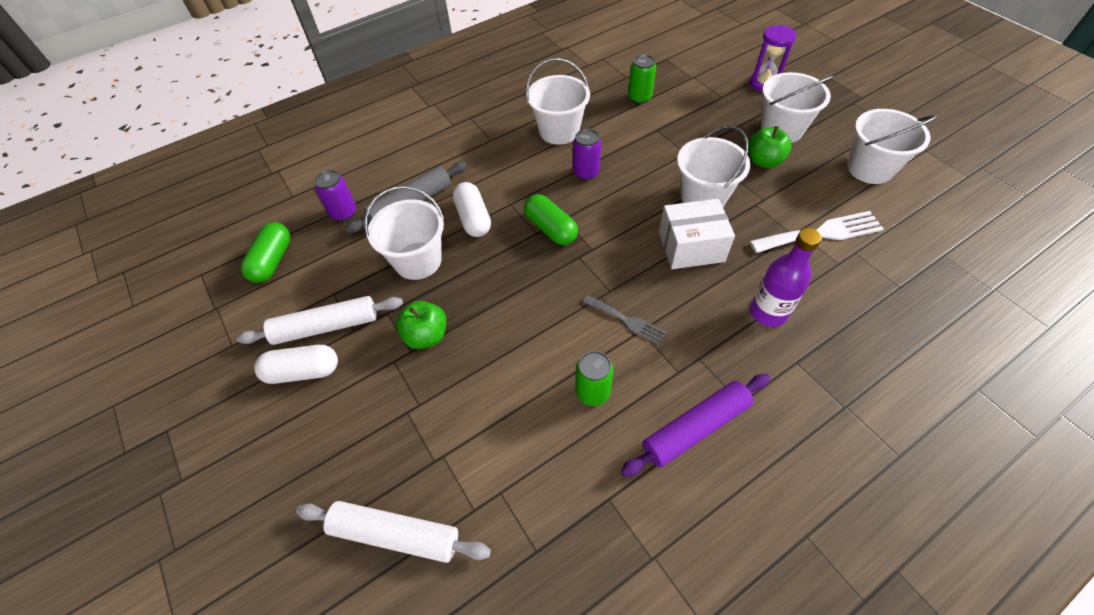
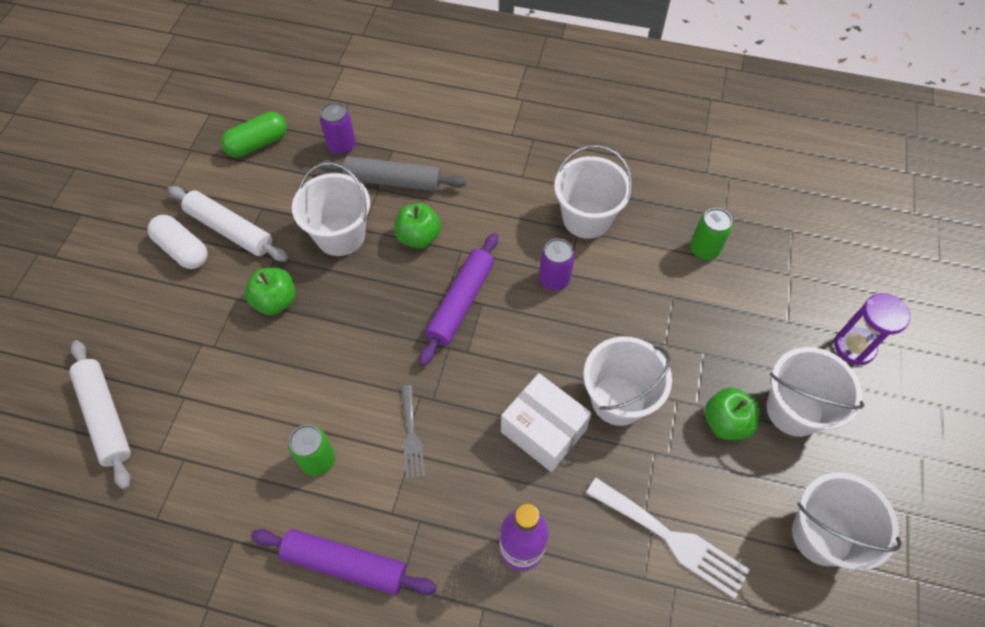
camera: 45 degrees right, 5 degrees up
white capsule [453,182,491,237] -> green apple [394,203,441,249]
green capsule [524,194,578,245] -> purple rolling pin [420,233,498,366]

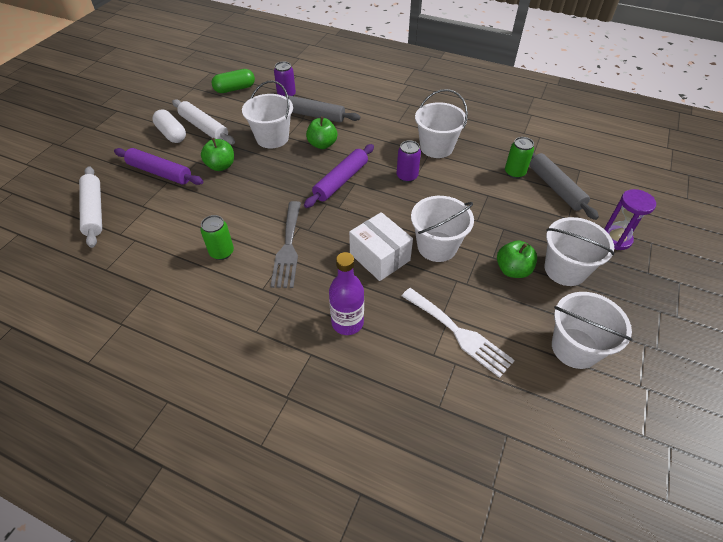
camera: 10 degrees right, 10 degrees down
purple rolling pin [251,529,437,595] -> purple rolling pin moved to [114,148,203,185]
grey fork [401,385,425,479] -> grey fork [271,201,301,288], size x1.66
none -> grey rolling pin [530,152,599,220]

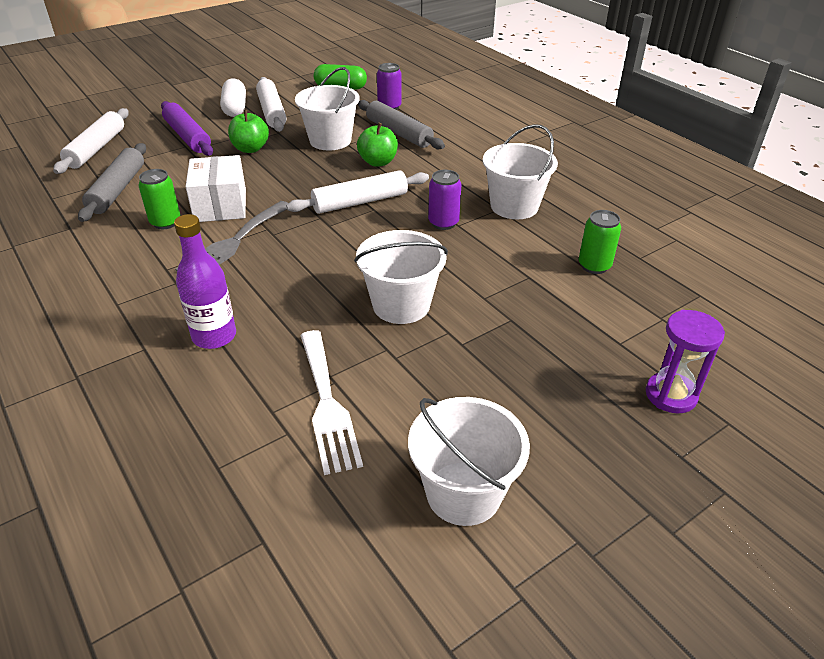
camera: 30 degrees right, 10 degrees down
purple rolling pin [304,144,374,208] -> white rolling pin [286,170,429,214]
white box [349,212,413,281] -> white box moved to [185,155,246,222]
green apple [497,240,537,278] -> none
grey rolling pin [530,152,599,220] -> grey rolling pin moved to [78,143,146,222]
white bucket [545,217,615,286] -> none

